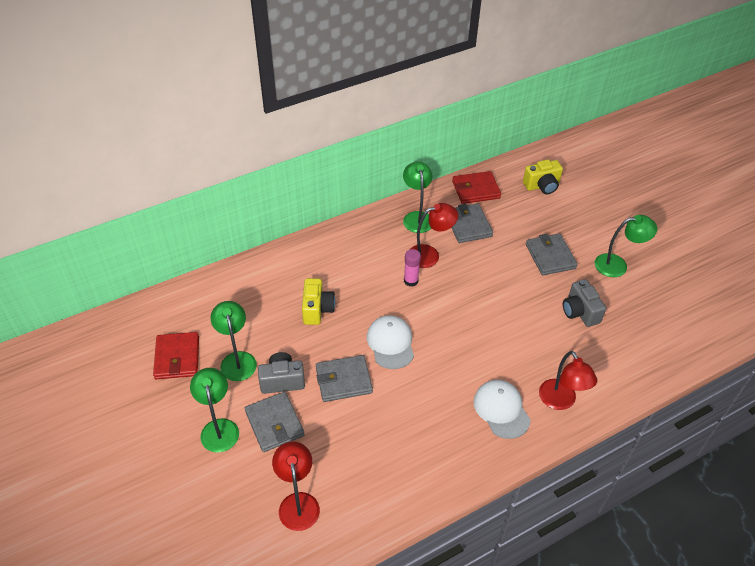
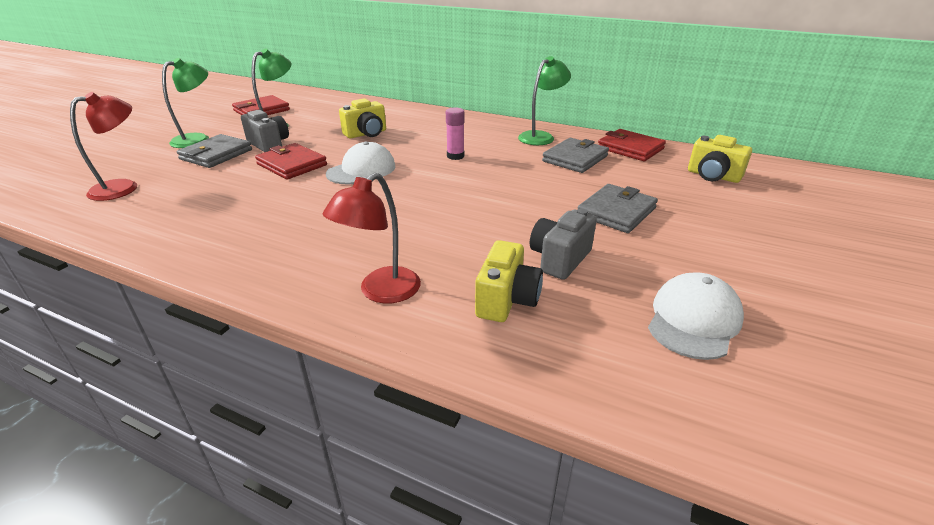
camera: 55 degrees right, 15 degrees down
grey wallet [316,355,373,402] -> red wallet [255,143,327,180]
red lamp [411,203,458,268] -> none
white cap [474,380,531,439] -> white cap moved to [648,273,744,360]
green lamp [595,215,657,277] -> none
none -> yellow camera [475,240,543,322]

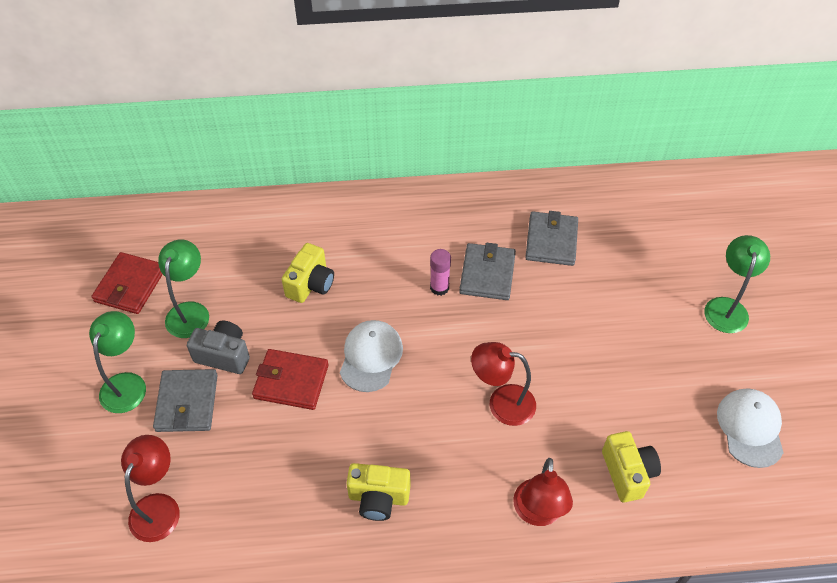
camera: 30 degrees left, 20 degrees up
green lamp [518,56,571,145] -> green lamp moved to [704,235,770,333]
grey camera [530,208,597,280] -> none
grey wallet [578,184,658,233] -> grey wallet moved to [459,243,516,300]
red wallet [598,129,666,161] -> none
yellow camera [688,135,752,183] -> yellow camera moved to [346,463,411,521]
none -> red lamp [471,342,536,426]

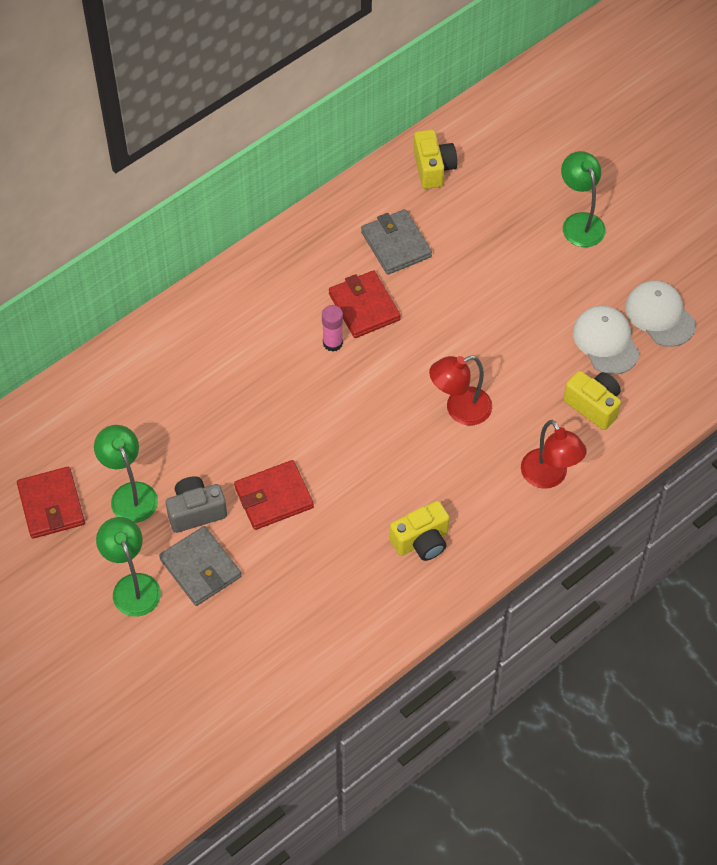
camera: 35 degrees left, 5 degrees up
red lamp [121,435,180,542] -> none
yellow camera [281,243,334,303] -> yellow camera moved to [413,130,457,189]
white cap [340,320,403,392] -> white cap moved to [573,306,640,375]
grey wallet [459,243,516,300] -> red wallet [329,270,401,338]

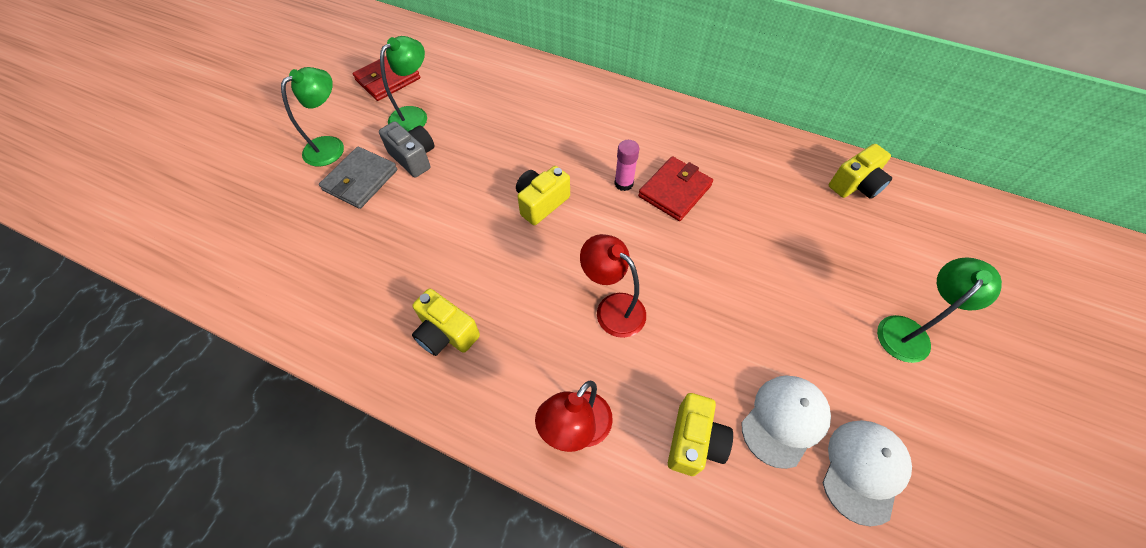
camera: 65 degrees right, 0 degrees up
red wallet [234,460,314,530] -> none
grey wallet [361,209,432,275] -> none
none -> yellow camera [516,166,570,225]

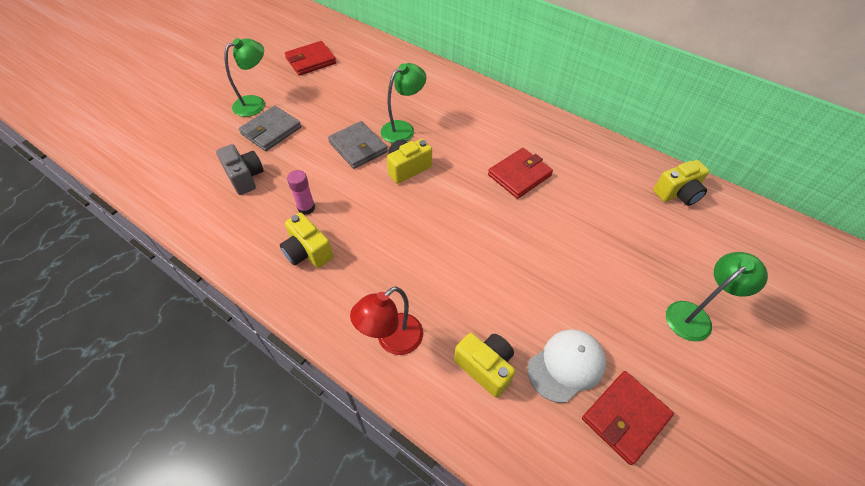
camera: 10 degrees right, 5 degrees down
grey camera [379,121,435,177] -> grey camera moved to [216,144,264,195]
green lamp [380,36,427,132] -> green lamp moved to [381,63,426,143]
red lamp [580,234,646,338] -> none
pink glue stick [614,140,639,191] -> pink glue stick moved to [287,170,315,215]
yellow camera [668,393,733,476] -> yellow camera turned 75 degrees counterclockwise [454,333,515,398]
white cap [822,420,912,526] -> red wallet [582,371,674,465]
none -> grey wallet [328,121,388,169]

